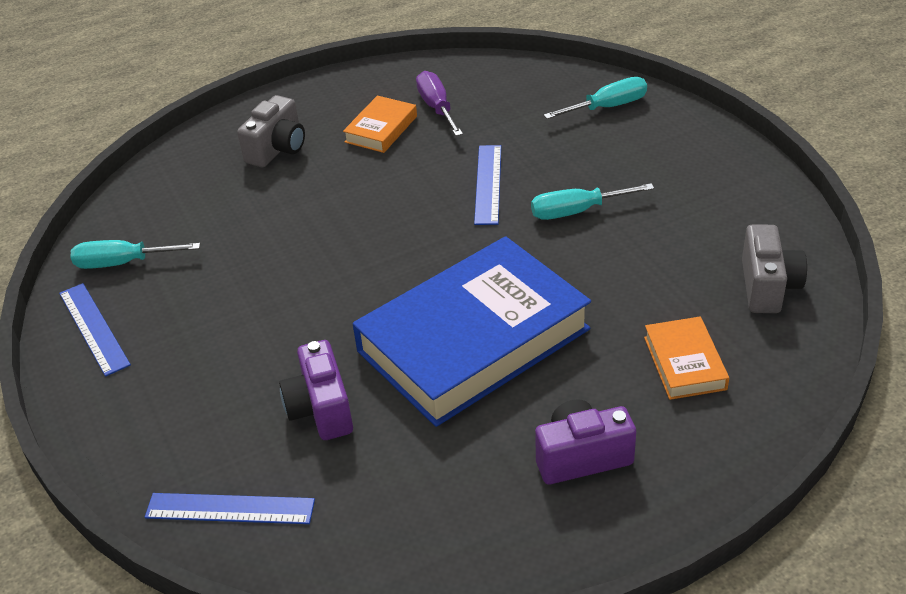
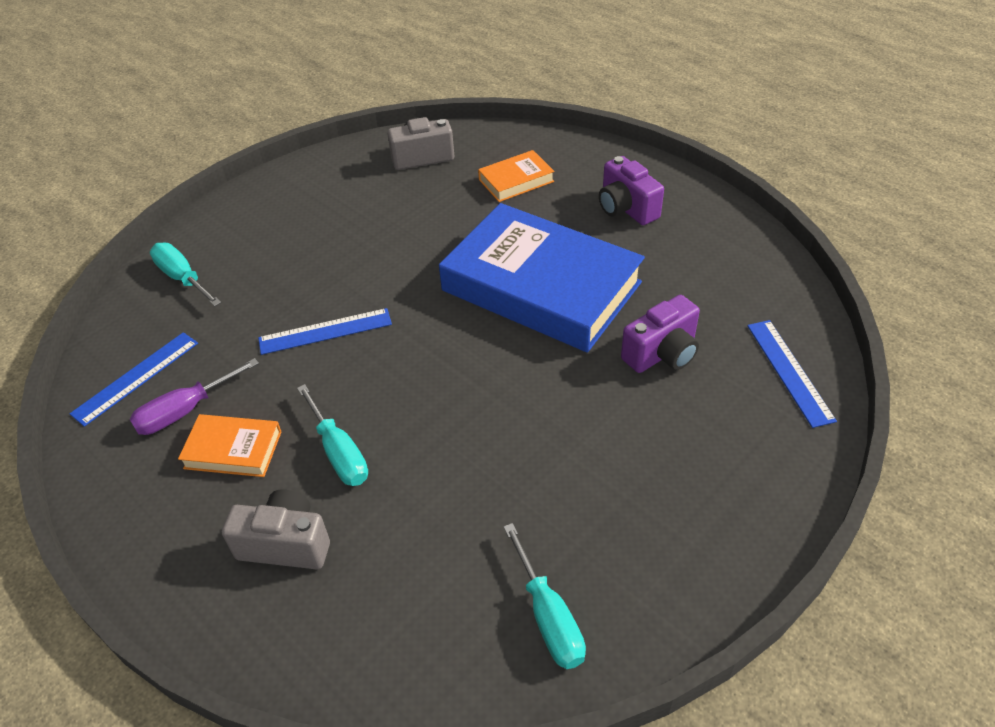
camera: 110 degrees left, 5 degrees up
blue ruler [59,283,131,377] -> blue ruler moved to [70,332,198,427]
turquoise screwdriver [531,183,654,220] -> turquoise screwdriver moved to [297,384,368,486]

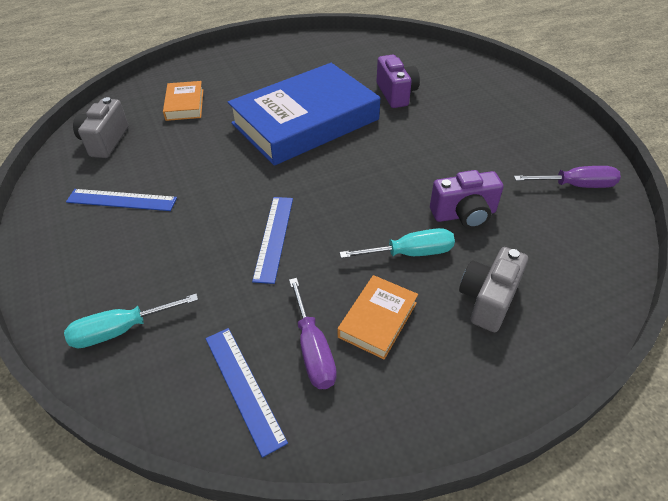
camera: 70 degrees left, 0 degrees up
turquoise screwdriver [504,523,586,669] -> purple screwdriver [514,166,621,188]
purple camera [599,156,664,225] -> purple camera moved to [430,170,503,229]
blue ruler [747,320,837,428] -> blue ruler moved to [66,189,177,211]

